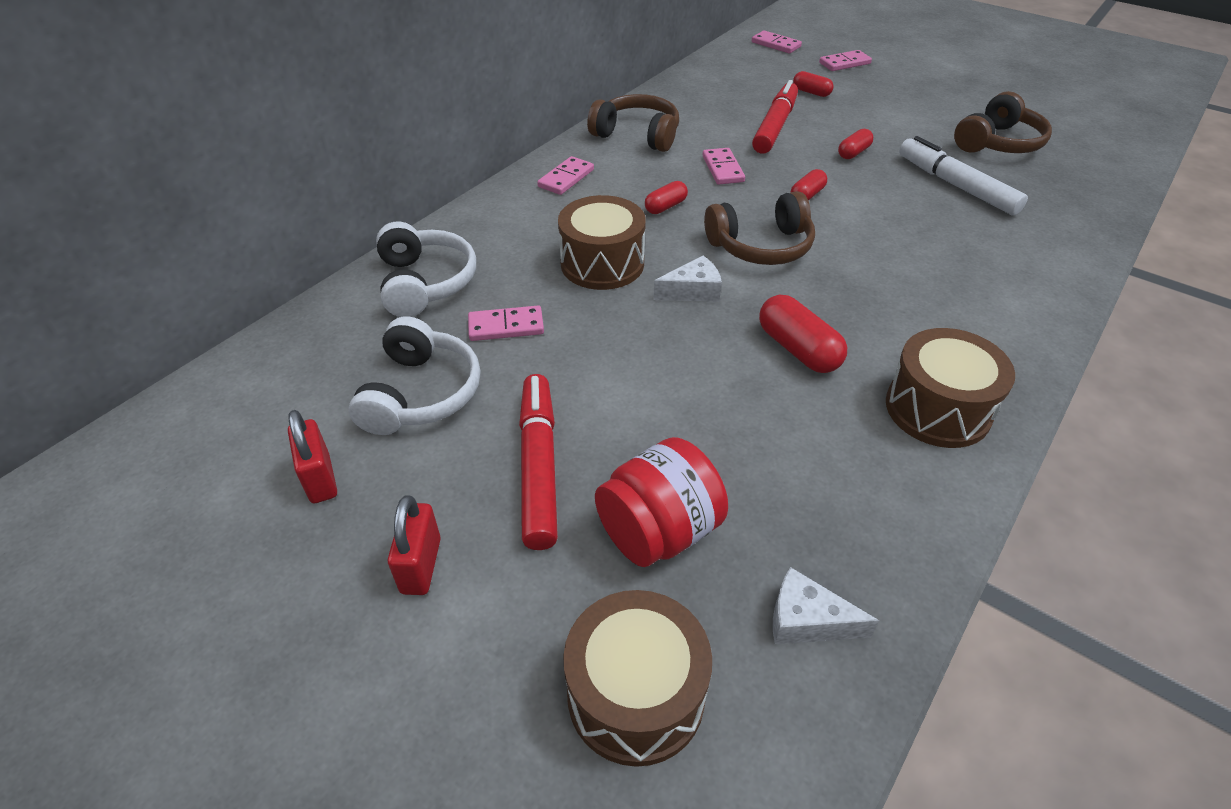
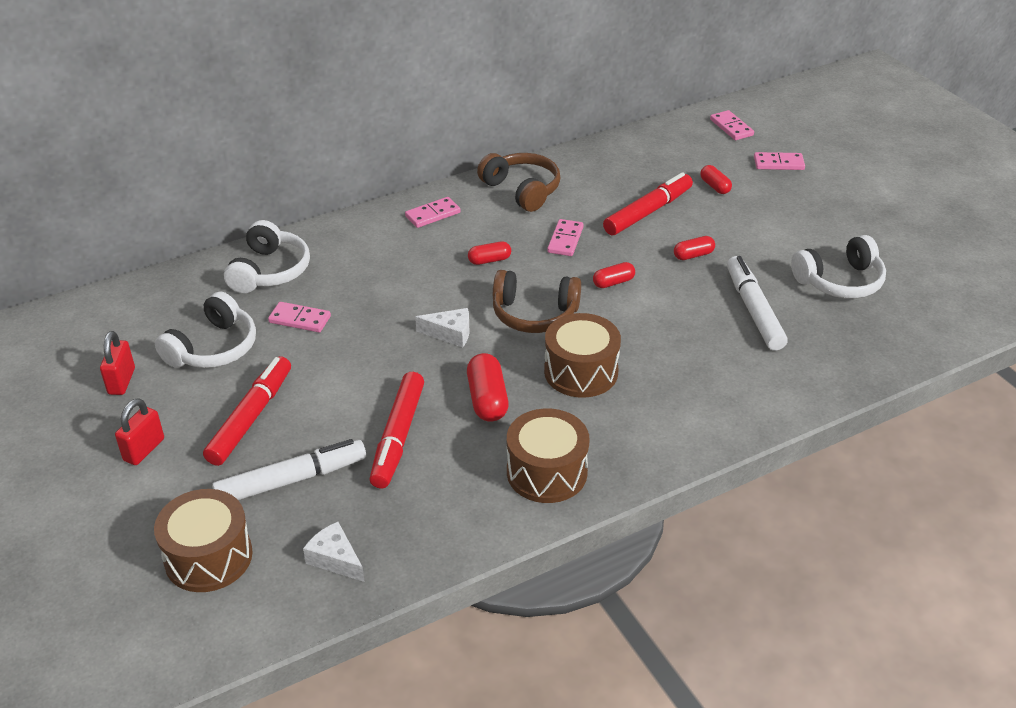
camera: 25 degrees right, 5 degrees down
brown drum [558,195,646,290] -> brown drum moved to [544,313,621,398]
red jar [595,437,728,567] -> white marker [212,439,366,500]
brown headphones [954,91,1052,153] -> white headphones [791,235,886,299]
none -> red marker [370,372,424,488]

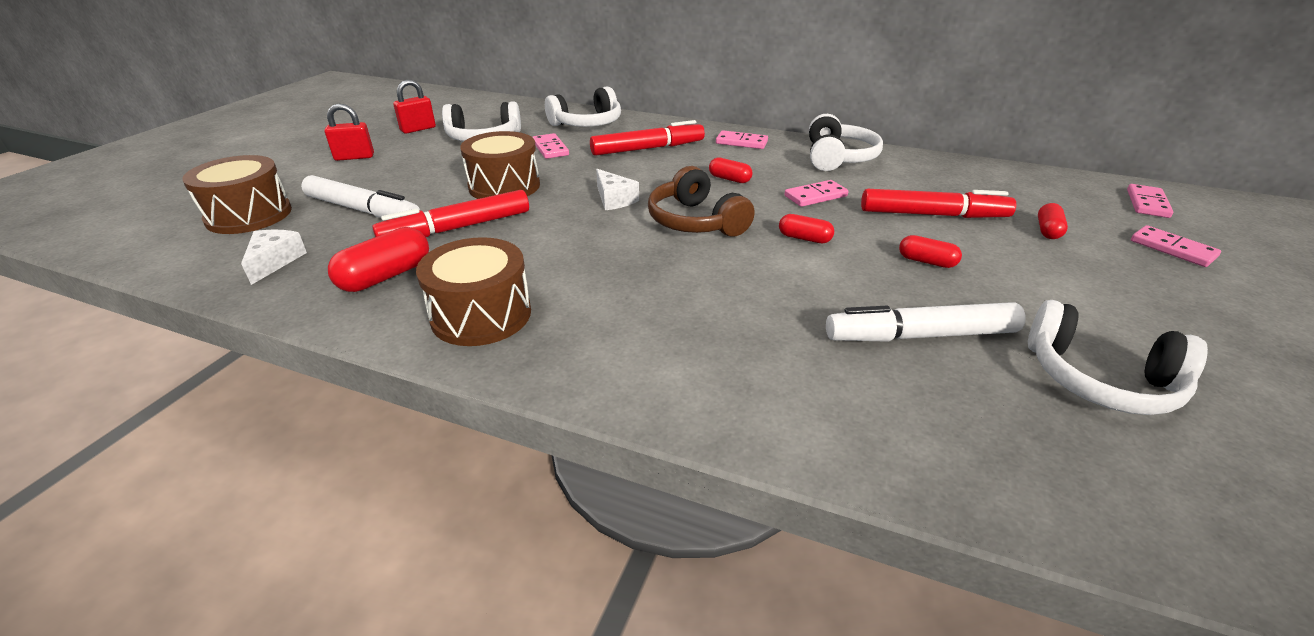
camera: 50 degrees right, 5 degrees down
red marker [203,356,291,466] -> red marker moved to [590,120,705,156]
red capsule [467,353,509,421] -> red capsule moved to [328,227,429,292]
brown headphones [477,153,560,212] -> white headphones [809,114,883,171]
brown drum [544,313,621,398] -> brown drum moved to [460,131,540,199]
white marker [727,256,788,351] -> white marker turned 135 degrees counterclockwise [826,302,1026,342]

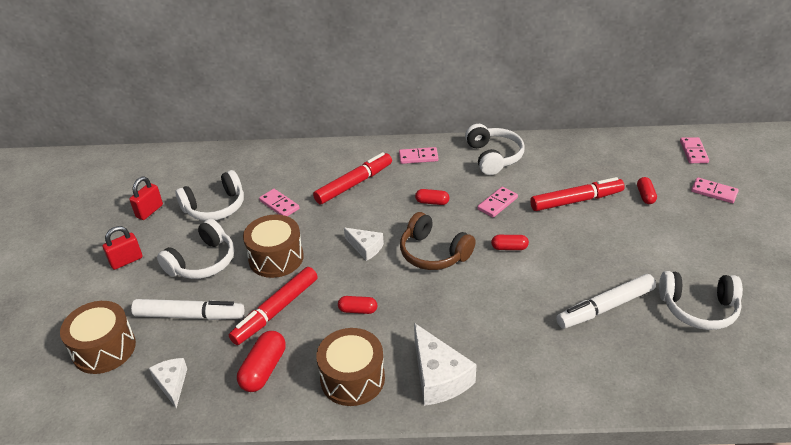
camera: 20 degrees left, 5 degrees up
white headphones [545,87,621,127] -> white headphones moved to [157,219,234,279]
red capsule [899,235,962,268] -> red capsule moved to [338,296,377,314]
none -> white cheese [414,323,477,406]

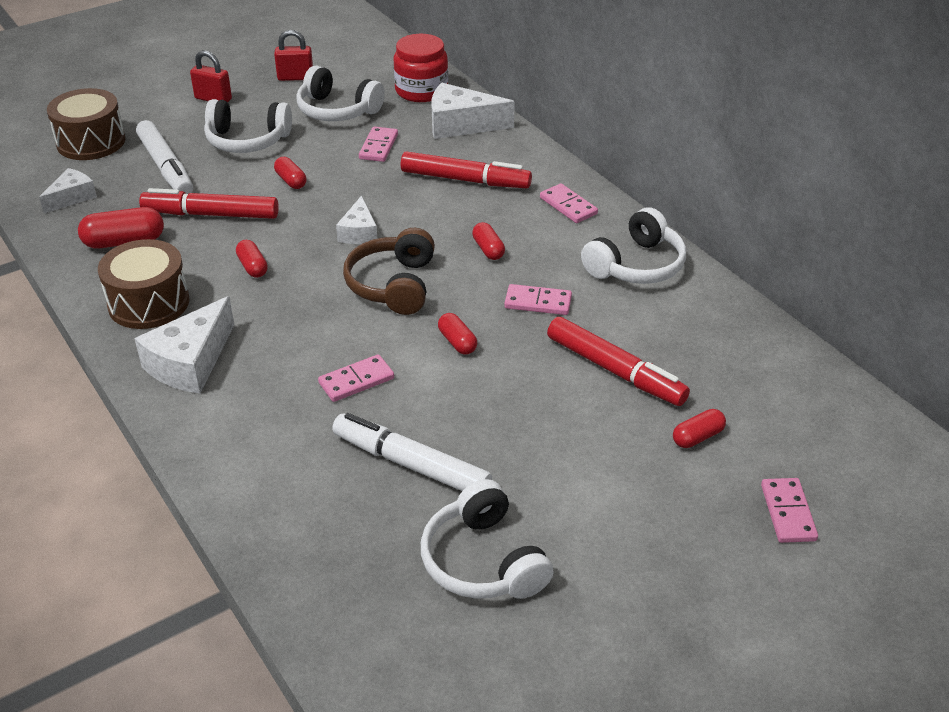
camera: 55 degrees right, 0 degrees up
brown drum [243,214,304,278] -> red capsule [274,157,306,189]
pink domino [680,137,709,163] -> pink domino moved to [318,354,394,402]
none -> red jar [394,34,448,102]
none -> white cheese [431,83,515,139]

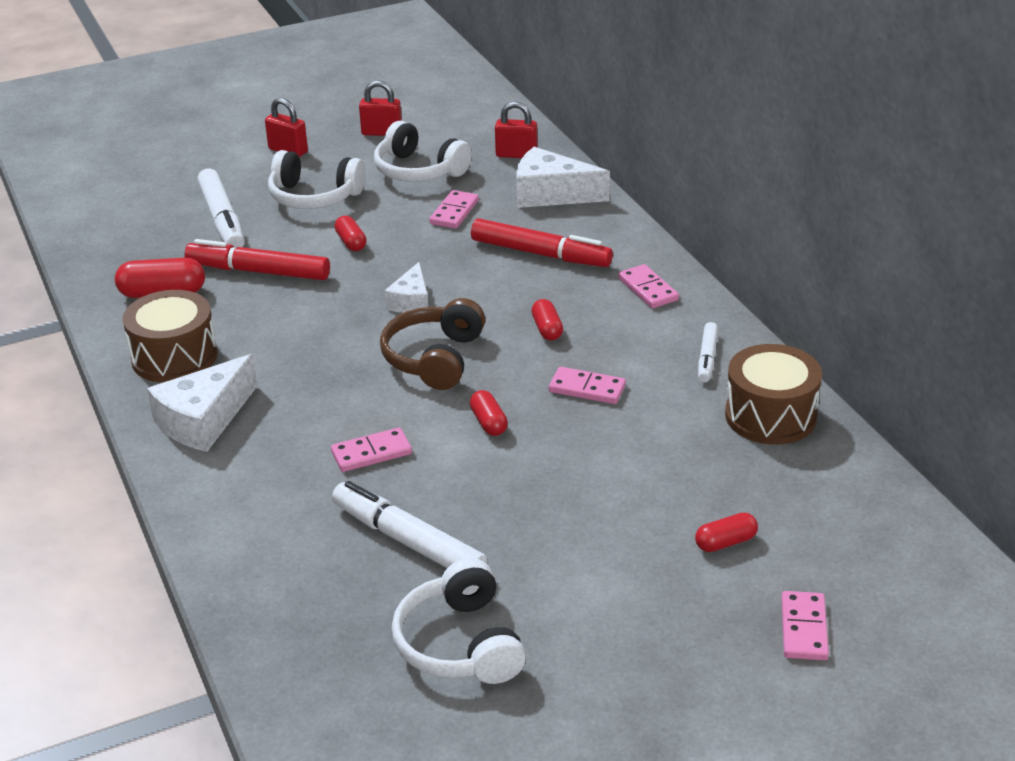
camera: 10 degrees right, 5 degrees down
white cheese [39,168,97,213] -> none
brown drum [47,88,126,160] -> brown drum moved to [725,344,822,445]
red capsule [236,240,268,278] -> none
red jar [394,34,448,102] -> red padlock [495,101,537,158]
red marker [547,317,690,406] -> none
white headphones [581,207,686,284] -> white marker [698,322,718,382]

